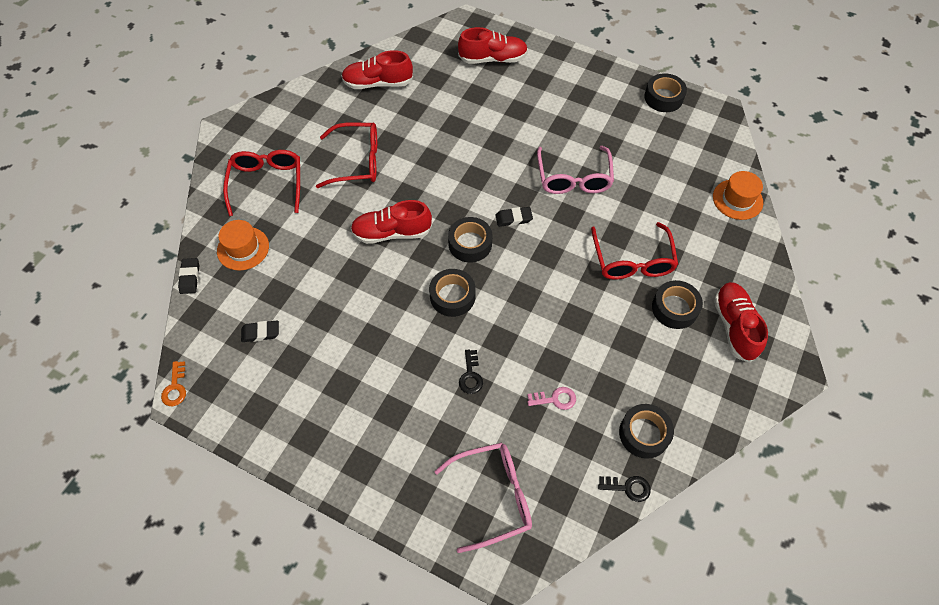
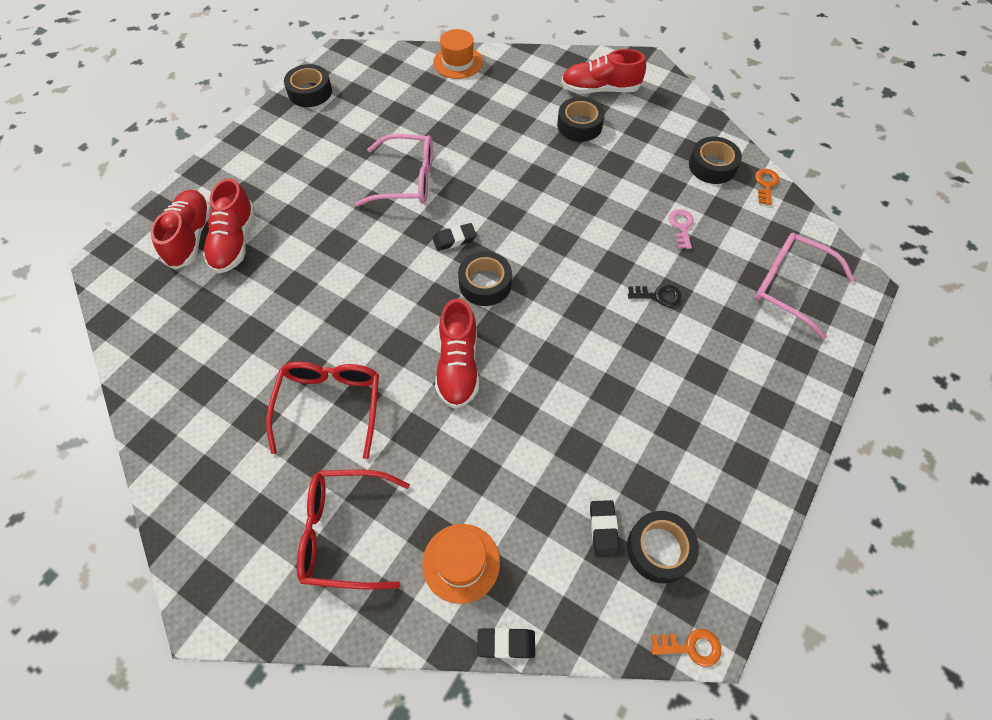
camera: 85 degrees left, 0 degrees up
red shoe [341,50,413,89] -> red shoe moved to [203,178,255,274]
black tape [429,269,476,317] -> black tape moved to [627,511,699,583]
pink glasses [434,443,532,553] -> pink glasses turned 45 degrees counterclockwise [755,233,854,340]
black eraser [495,207,533,227] -> black eraser turned 75 degrees clockwise [433,223,477,251]
red glasses [591,222,678,279] -> none
black key [598,476,651,502] -> orange key [755,169,779,205]

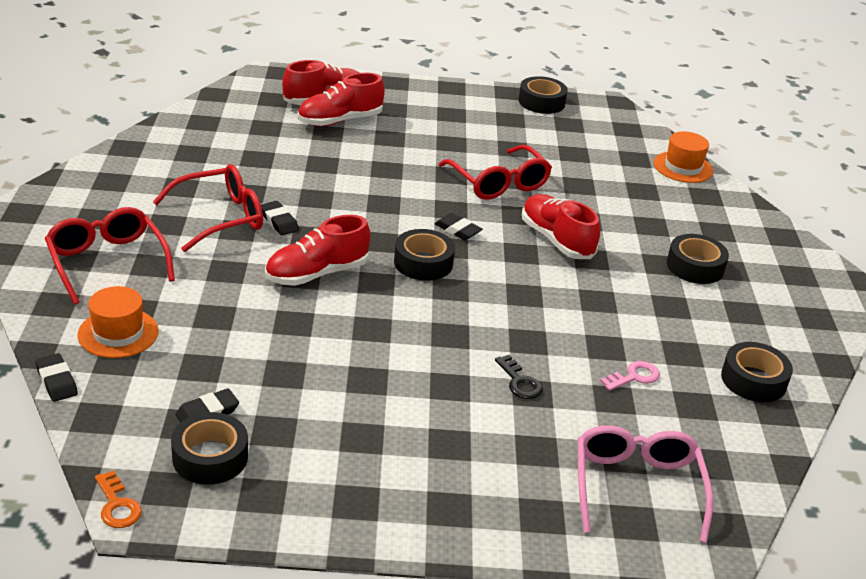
camera: 55 degrees right, 25 degrees down
pink glasses [355,134,433,206] -> red glasses [439,145,552,200]
red shoe [561,49,646,94] -> red shoe moved to [522,194,600,259]
orange key [755,169,779,205] -> none
none -> black eraser [261,201,299,235]

